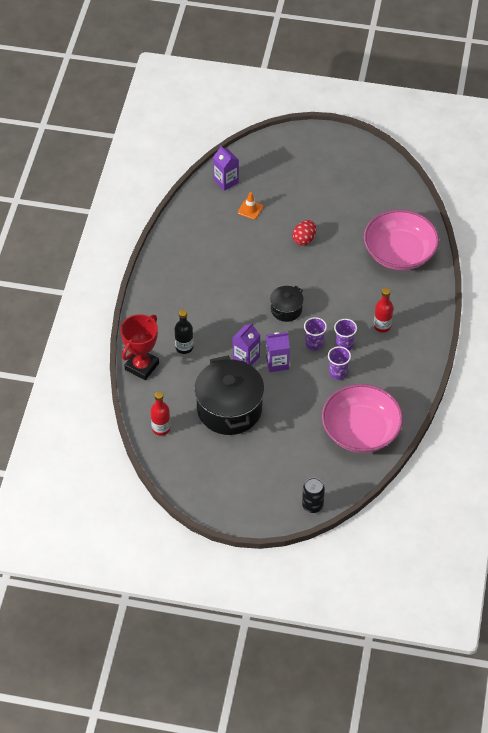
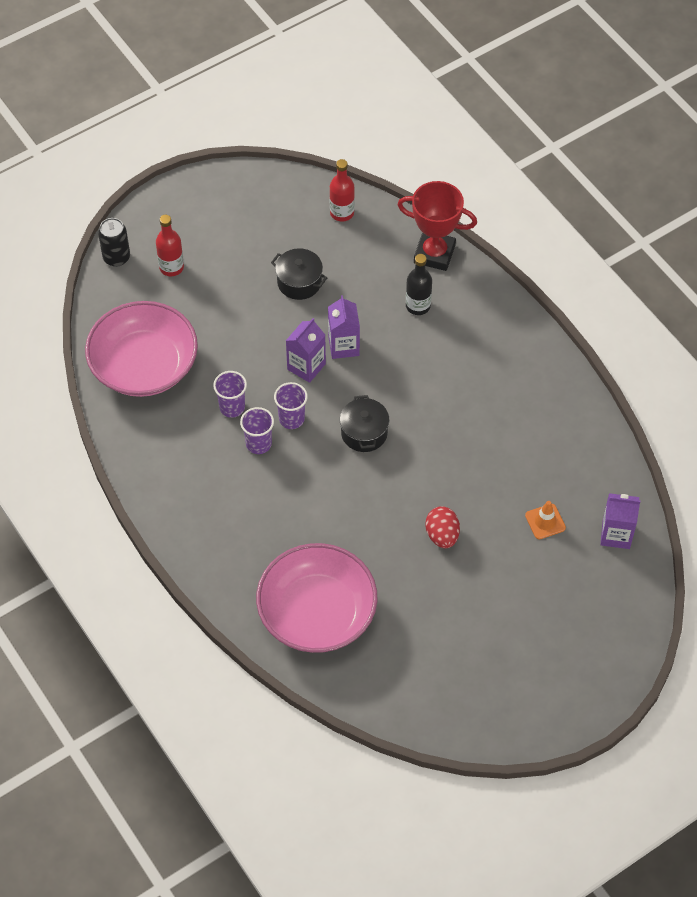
camera: 135 degrees right, 5 degrees up
red trophy [120,314,159,380] -> red trophy turned 60 degrees counterclockwise [397,181,477,271]
black pot [194,356,265,435] -> black pot [271,248,327,300], size x0.50
red bottle [374,288,393,333] -> red bottle moved to [156,215,184,276]

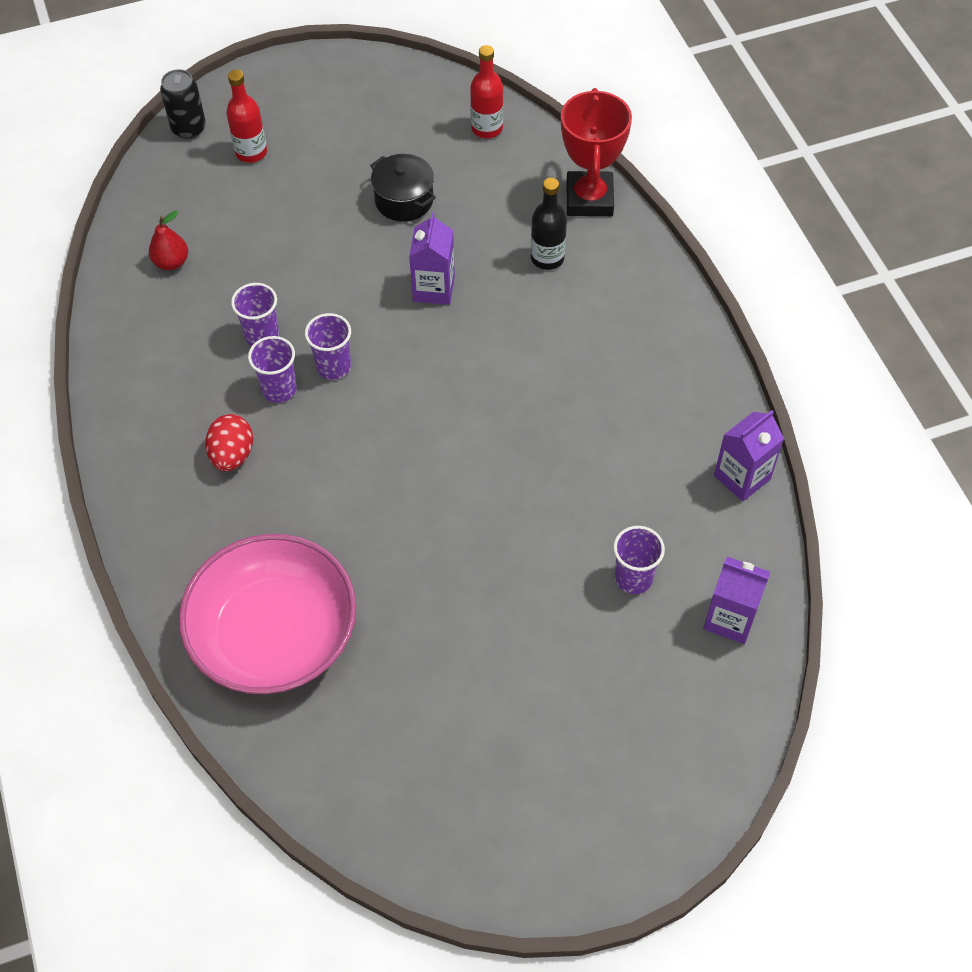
camera: 15 degrees right, 0 degrees up
pink bowl [85,301,198,397] -> red pear [149,211,188,270]
purple carton [286,318,326,383] -> purple carton moved to [714,410,784,502]
black pot [340,395,389,452] -> none
red trophy [397,181,477,271] -> red trophy turned 60 degrees clockwise [561,88,632,216]
red egg [426,506,460,548] -> red egg moved to [205,414,253,471]
orange traffic cone [525,501,566,539] -> purple cup [613,526,665,594]

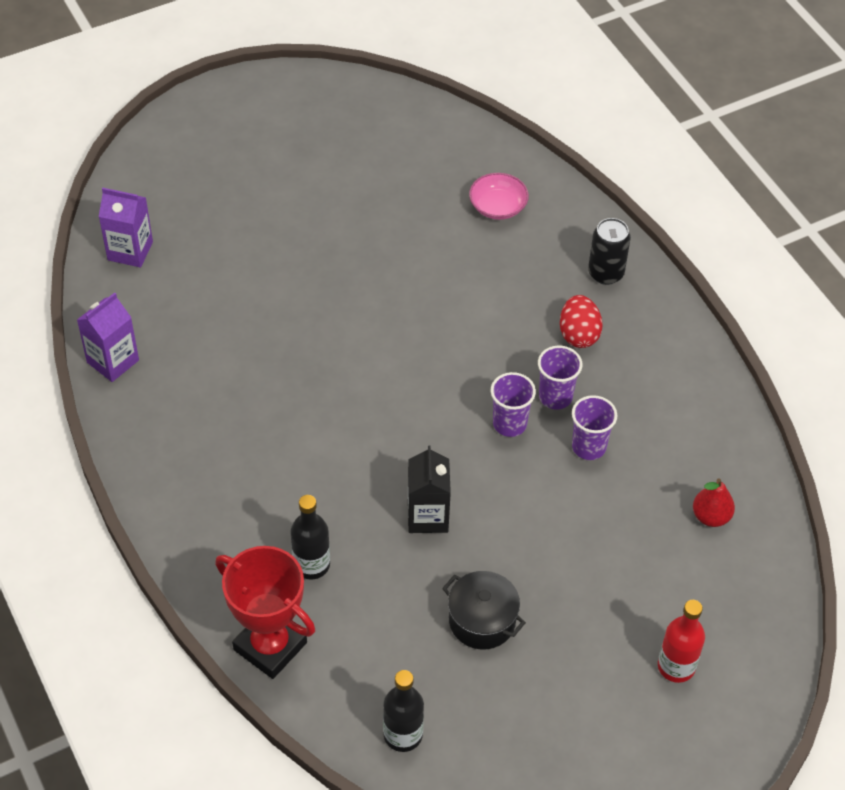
camera: 170 degrees right, 5 degrees down
black can [160,69,206,139] -> black can moved to [588,218,631,285]
pink bowl [179,534,356,694] -> pink bowl [469,173,529,220], size x0.43
purple carton [409,213,455,305] -> black carton [408,445,451,533]
red bottle [470,45,503,138] -> black bottle [383,670,424,752]
red trophy [561,88,632,216] -> red trophy turned 45 degrees counterclockwise [215,546,315,679]
purple cup [613,526,665,594] -> none

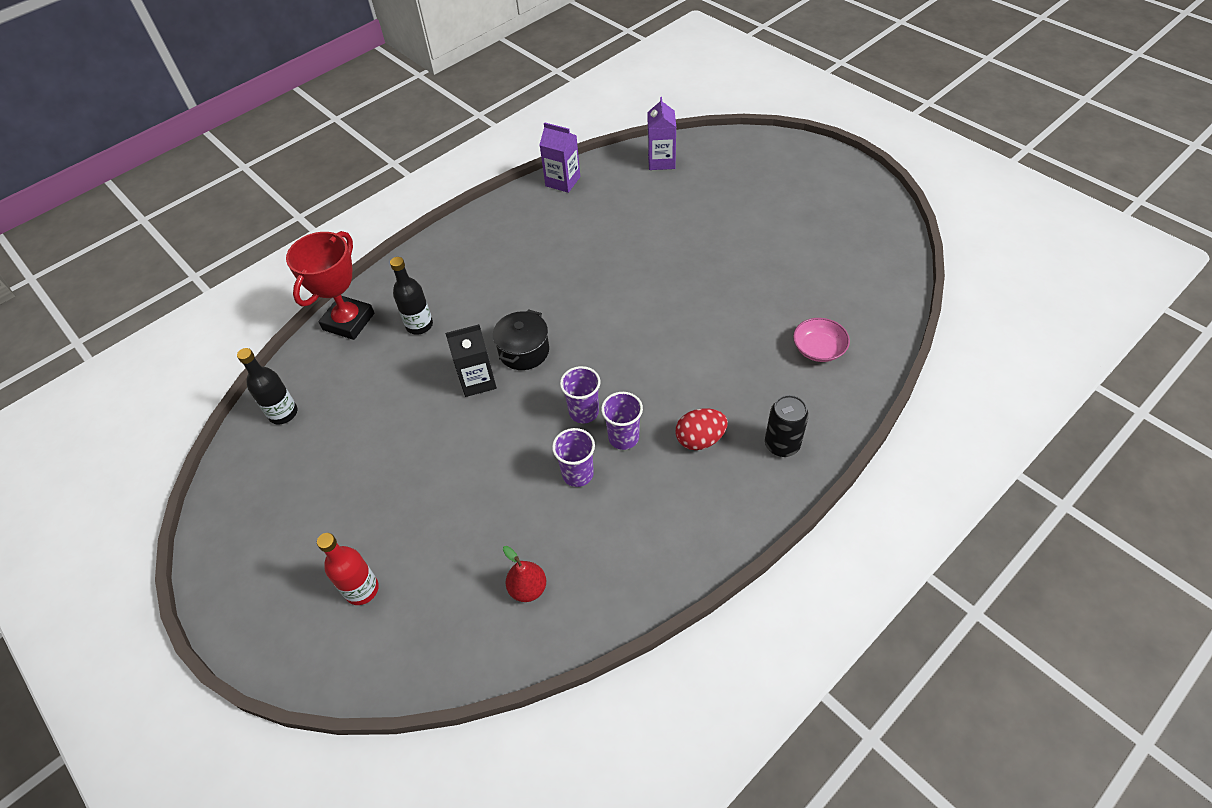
camera: 80 degrees right, 0 degrees up
black pot [442,571,526,650] -> black pot moved to [493,309,549,370]

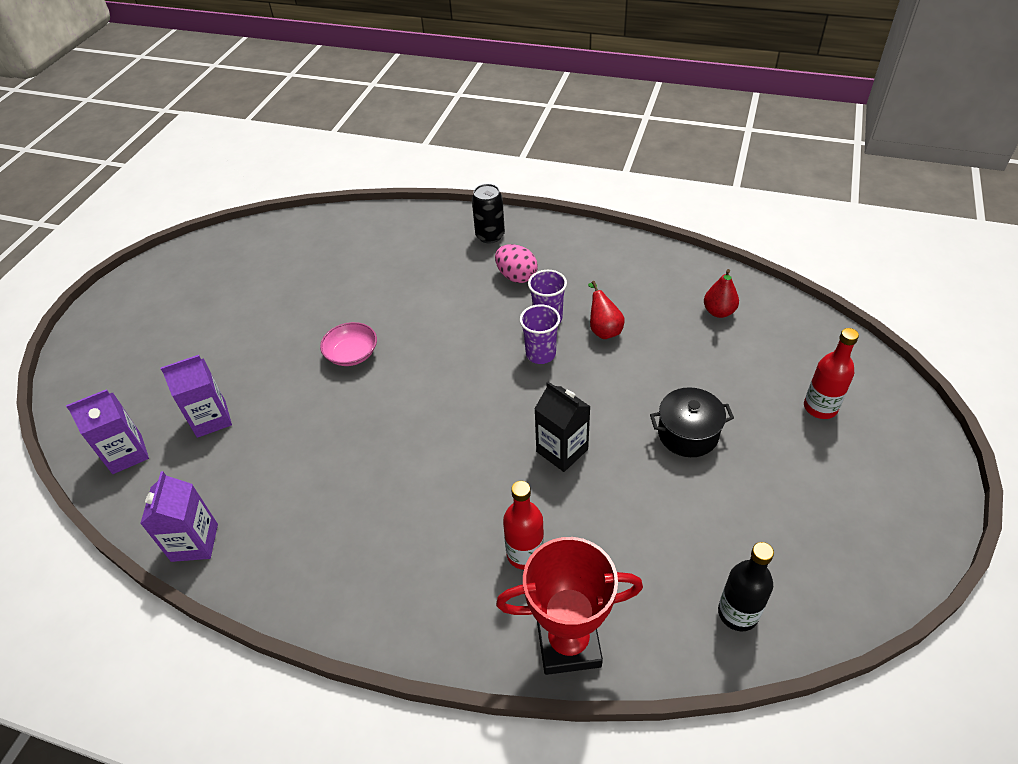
camera: 120 degrees left, 5 degrees down
black bottle [390,257,433,335] -> red bottle [503,481,544,570]
black pot [493,309,549,370] -> black pot moved to [650,387,734,457]
purple cup [552,428,595,487] -> red pear [588,281,625,339]
red egg [675,408,728,450] -> pink egg [495,244,538,283]
pink bowl [793,318,850,362] -> pink bowl moved to [320,322,377,366]
none -> purple carton [160,355,232,438]

